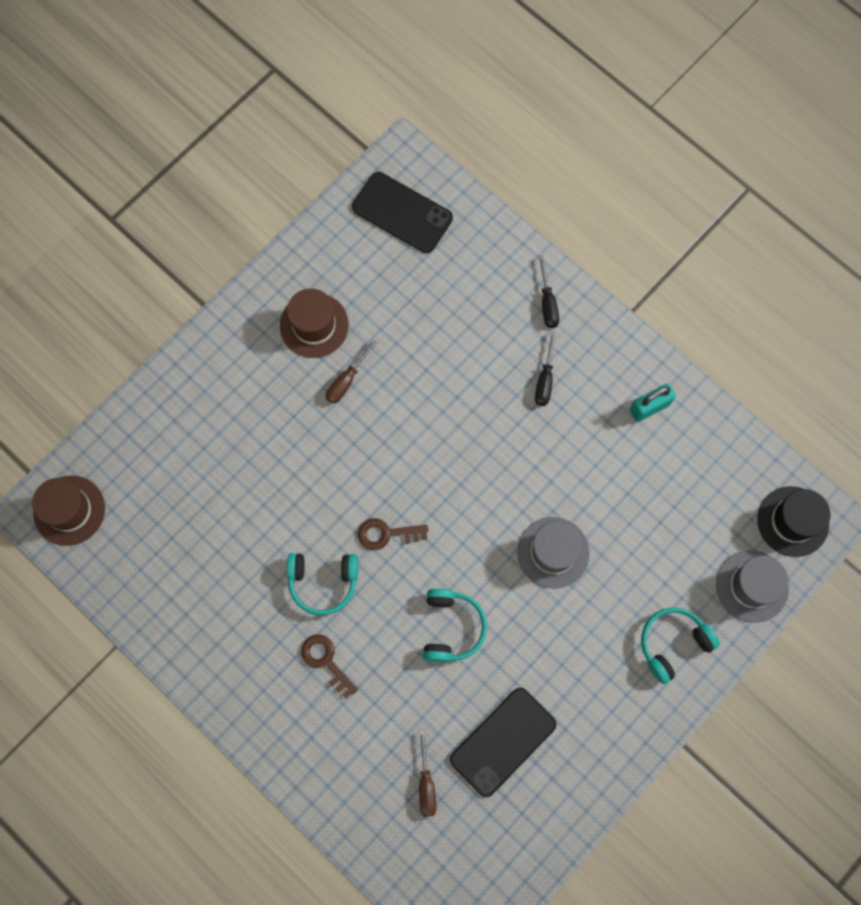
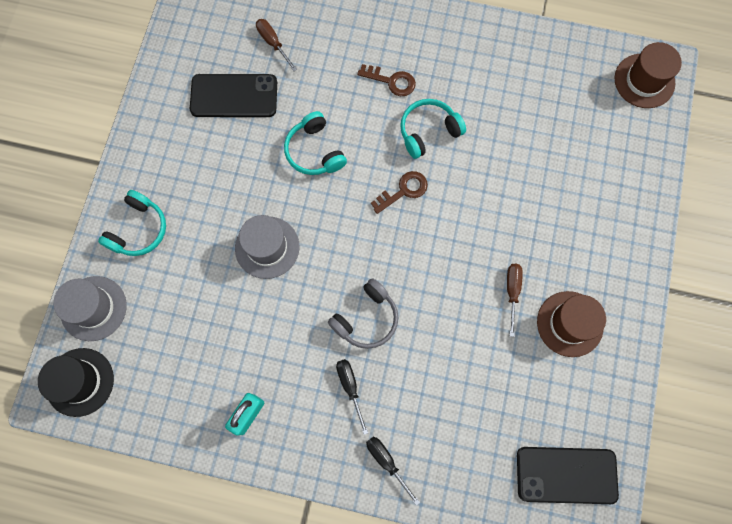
camera: 150 degrees right, 0 degrees up
black phone [450,688,556,797] -> black phone turned 75 degrees clockwise [190,74,277,117]
none -> grey headphones [328,278,398,349]

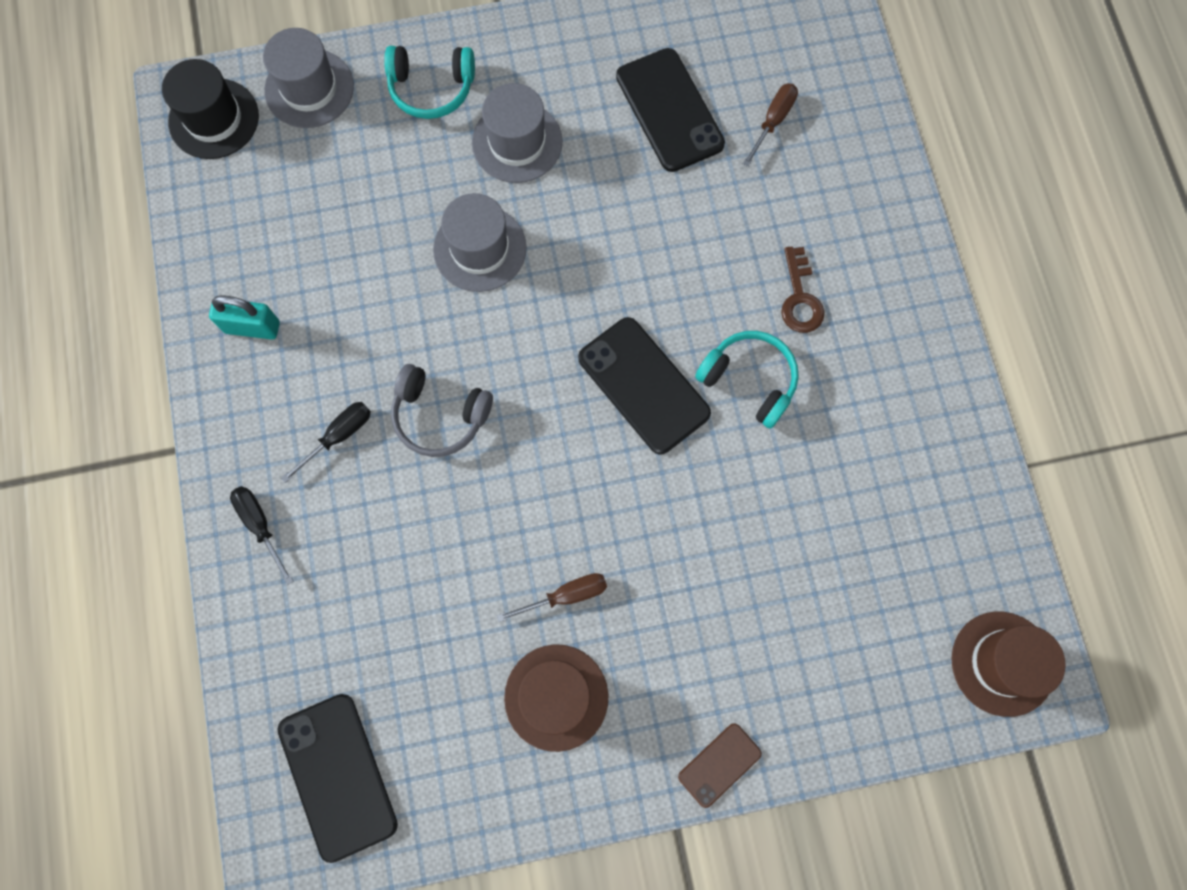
camera: 65 degrees right, 0 degrees up
turquoise headphones [284,111,347,175] -> none
black screwdriver [366,437,420,506] -> black screwdriver turned 60 degrees counterclockwise [230,486,294,585]
brown key [371,171,428,214] -> black phone [578,317,711,455]
none -> grey hat [472,83,563,183]
none -> brown phone [678,723,762,808]

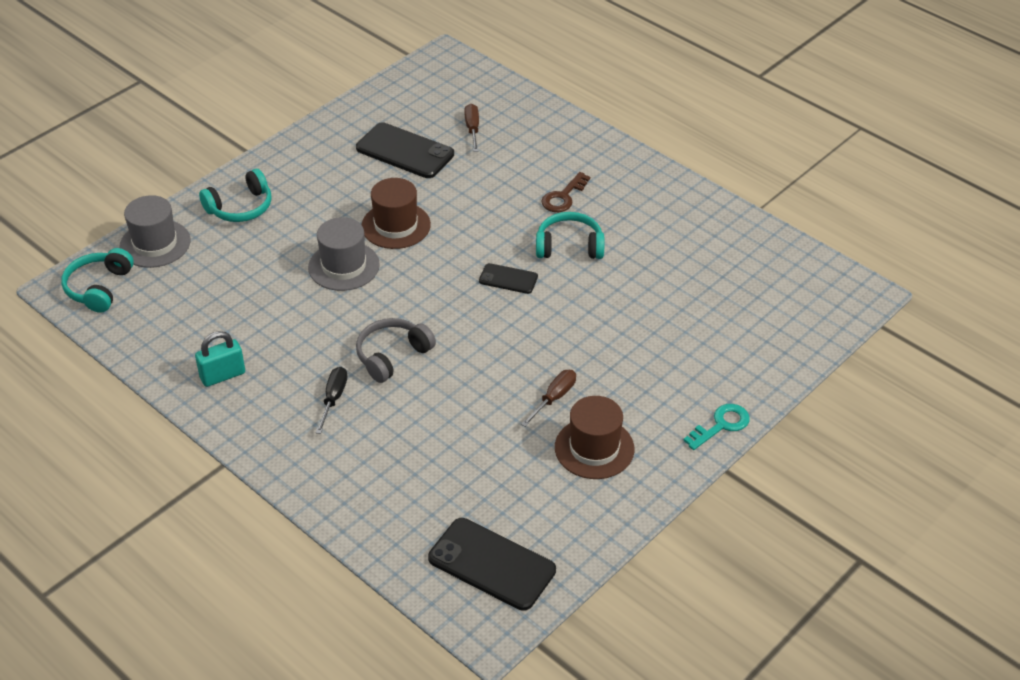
camera: 35 degrees left, 30 degrees down
black hat [162,59,259,159] -> turquoise headphones [61,248,134,313]
black screwdriver [230,486,294,585] -> none
grey headphones [391,364,493,457] -> grey headphones turned 150 degrees clockwise [356,318,436,383]
grey hat [472,83,563,183] -> none
black phone [578,317,711,455] -> black phone [479,263,538,294], size x0.55
brown phone [678,723,762,808] -> turquoise key [683,404,750,450]
brown key [781,246,825,333] -> brown key turned 75 degrees clockwise [541,172,590,212]
brown hat [952,612,1066,717] -> brown hat moved to [362,178,431,249]

